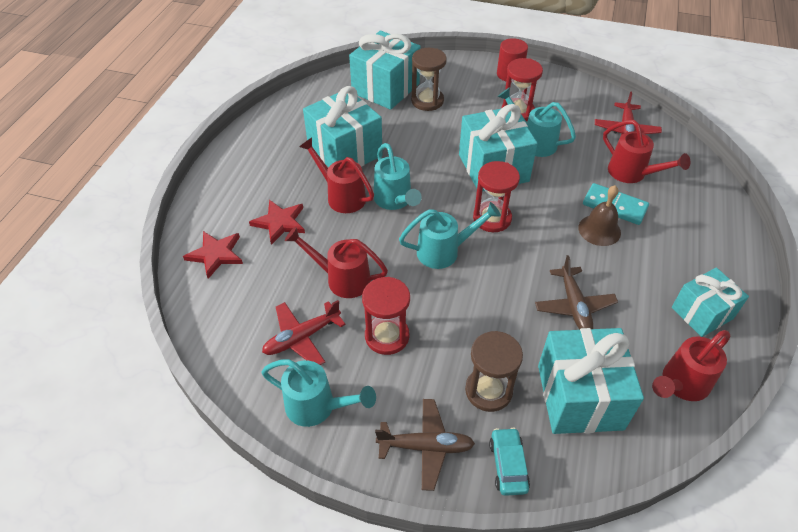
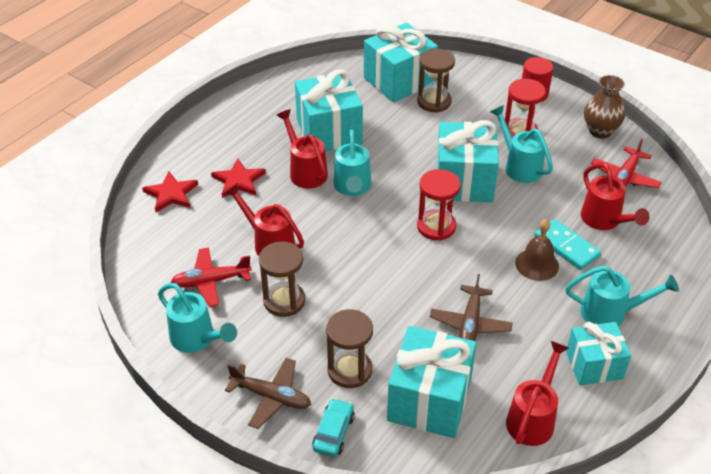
camera: 20 degrees right, 5 degrees down
red hourglass [362,277,410,355] -> brown hourglass [259,241,305,317]
turquoise watering can [399,202,501,269] -> turquoise watering can moved to [566,265,679,326]
red watering can [652,330,730,401] -> red watering can turned 135 degrees clockwise [506,341,569,446]
none -> brown vase [584,75,625,138]

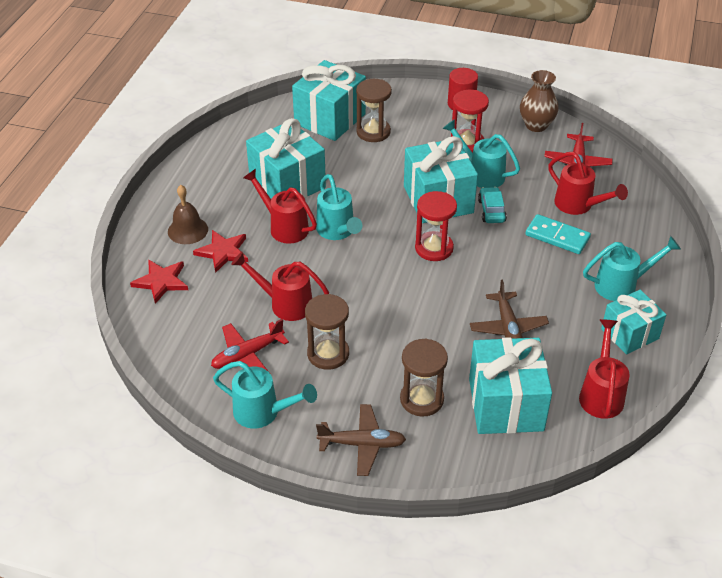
camera: 20 degrees left, 0 degrees up
turquoise car [312,398,355,457] -> turquoise car moved to [478,187,507,223]
brown bell [515,219,559,281] -> brown bell moved to [168,185,208,244]

